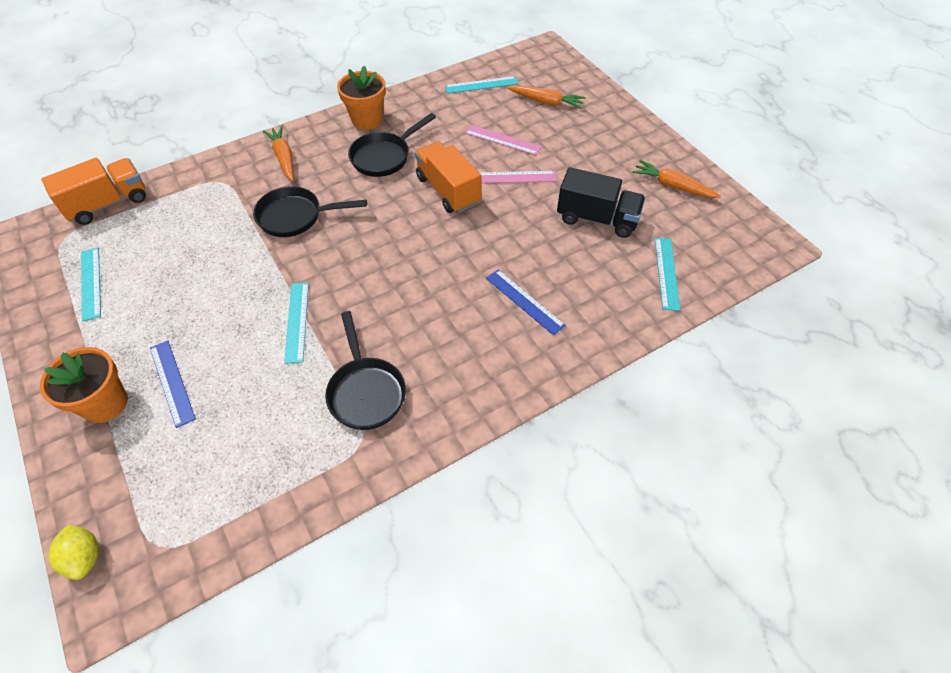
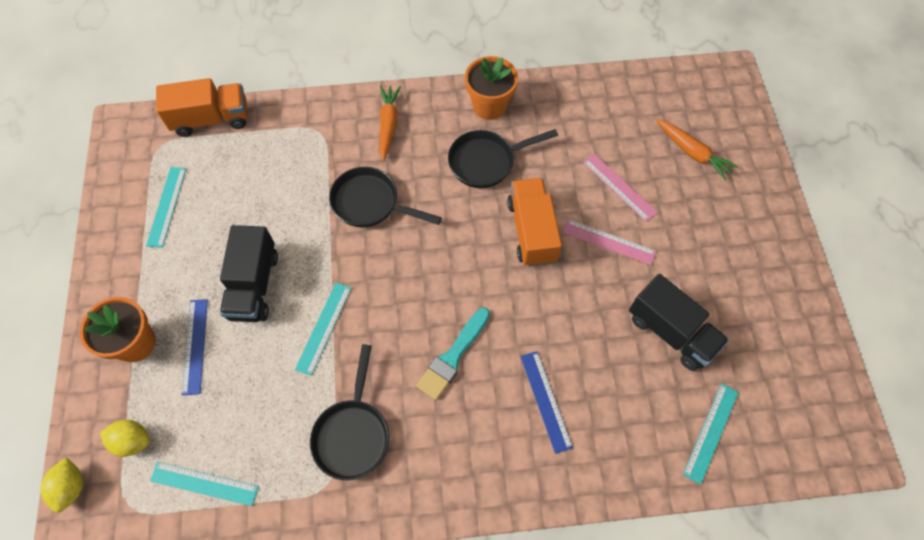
camera: 25 degrees right, 10 degrees up
turquoise ruler [445,76,519,94] -> turquoise ruler moved to [150,462,259,506]
orange carrot [632,160,721,198] -> none
none -> yellow lemon [100,420,150,457]
none -> black truck [220,225,278,322]
none -> turquoise brush [416,307,490,400]

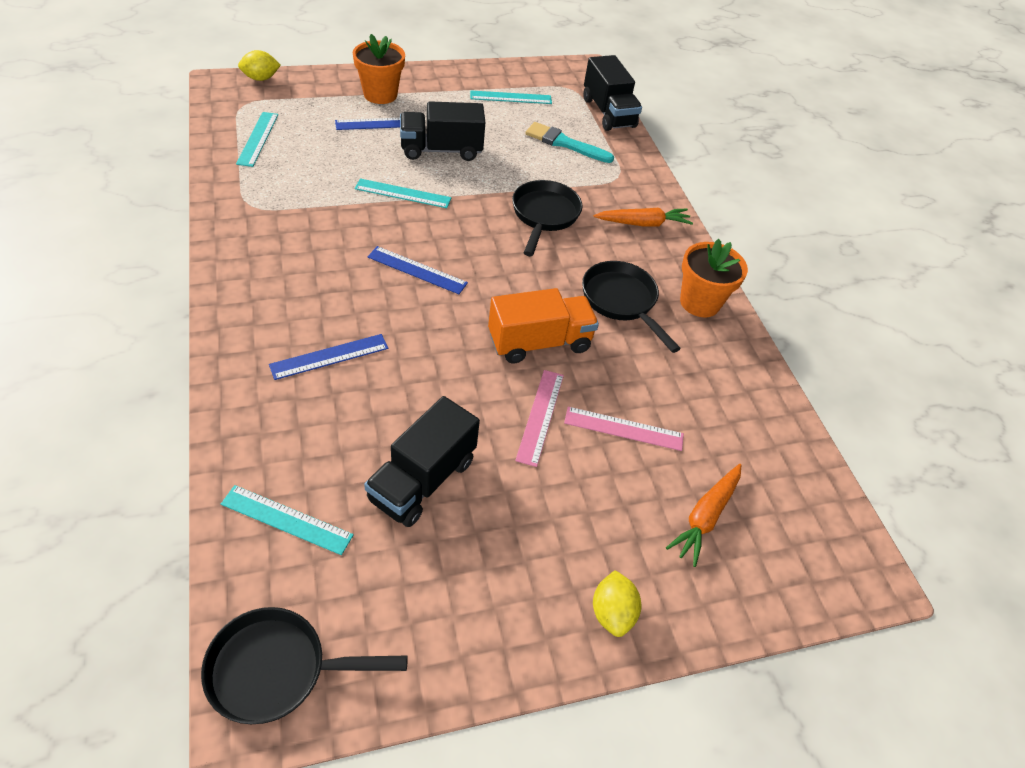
camera: 75 degrees right, 15 degrees down
yellow lemon [100,420,150,457] -> yellow lemon moved to [593,570,641,637]
orange truck [156,78,247,137] -> black truck [583,55,642,131]
black pan [310,344,389,480] -> black pan moved to [201,607,408,724]
turquoise brush [416,307,490,400] -> turquoise brush moved to [526,122,614,163]
pink ruler [583,153,658,222] -> pink ruler turned 60 degrees clockwise [564,406,684,451]
none -> blue ruler [368,246,468,294]

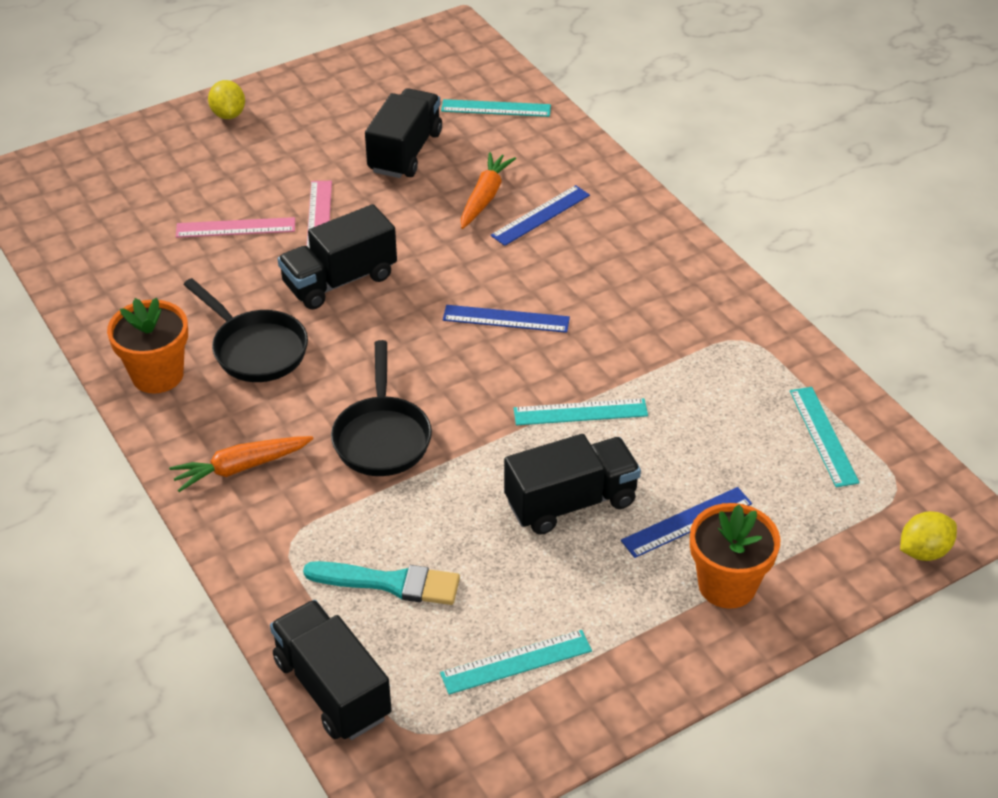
camera: 170 degrees right, 5 degrees down
black pan [201,607,408,724] -> none
orange truck [488,288,599,363] -> black truck [278,204,397,310]
orange carrot [666,464,741,567] -> orange carrot moved to [461,152,516,229]

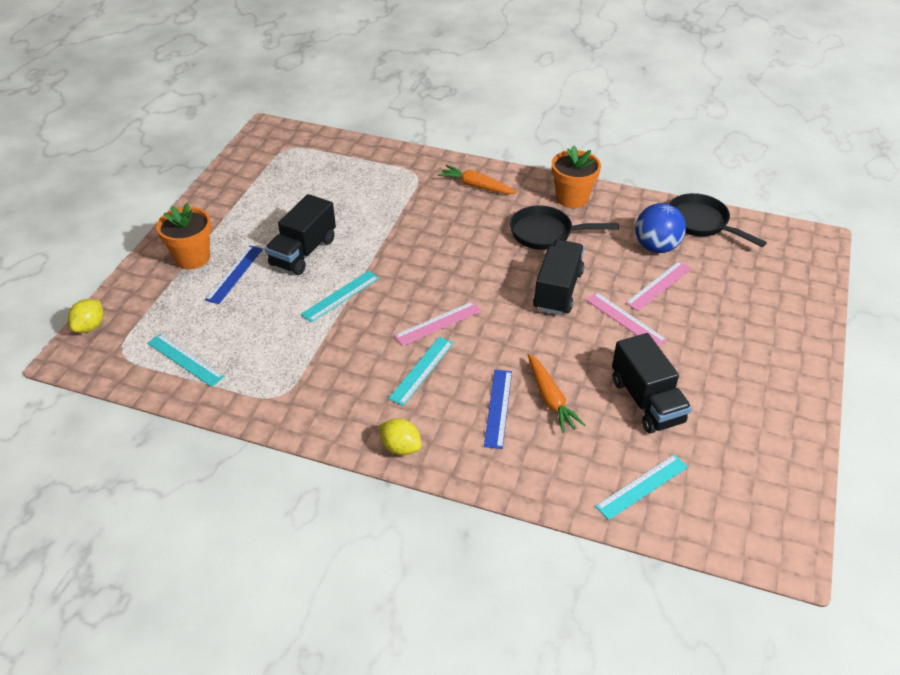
camera: 140 degrees right, 0 degrees up
orange carrot [169,436,314,492] -> orange carrot turned 90 degrees counterclockwise [438,165,517,194]
yellow lemon [208,80,245,119] -> yellow lemon moved to [379,419,421,455]
black truck [270,600,392,740] -> none
turquoise brush [303,561,460,605] -> none
black pan [331,340,432,476] -> black pan moved to [669,193,767,247]
turquoise ruler [440,630,592,695] -> turquoise ruler moved to [388,337,454,406]
blue ruler [443,305,570,333] -> pink ruler [394,301,481,346]
none -> blue ball [635,203,686,253]

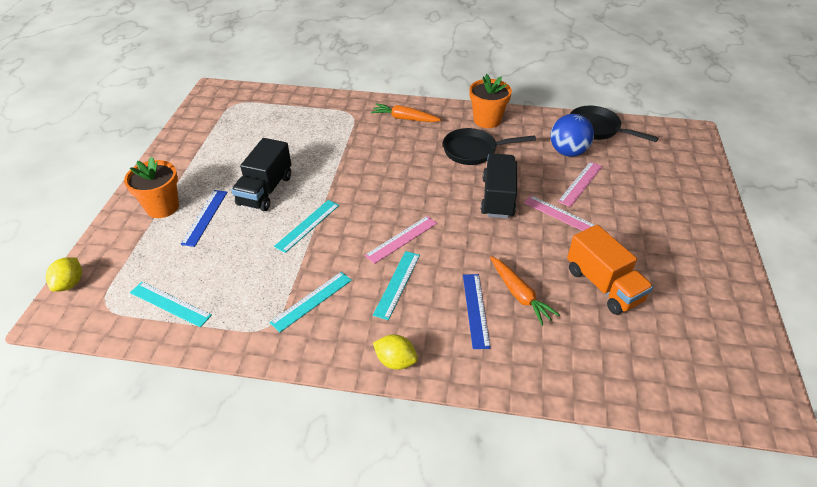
camera: 10 degrees left, 0 degrees up
turquoise ruler [595,454,688,520] -> turquoise ruler moved to [269,272,352,332]
black truck [612,333,692,434] -> orange truck [567,225,654,315]

